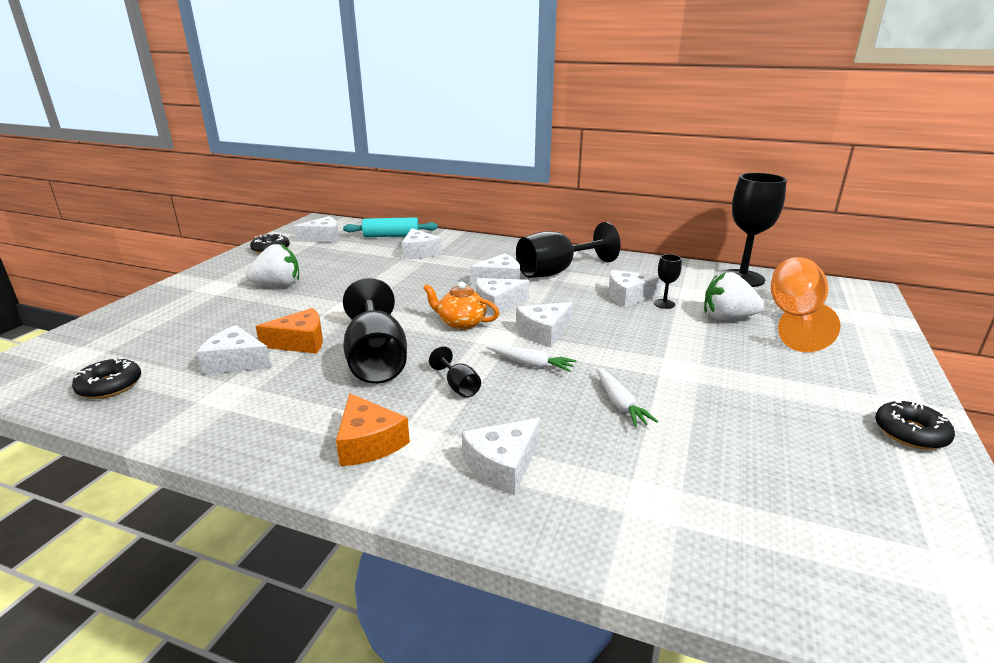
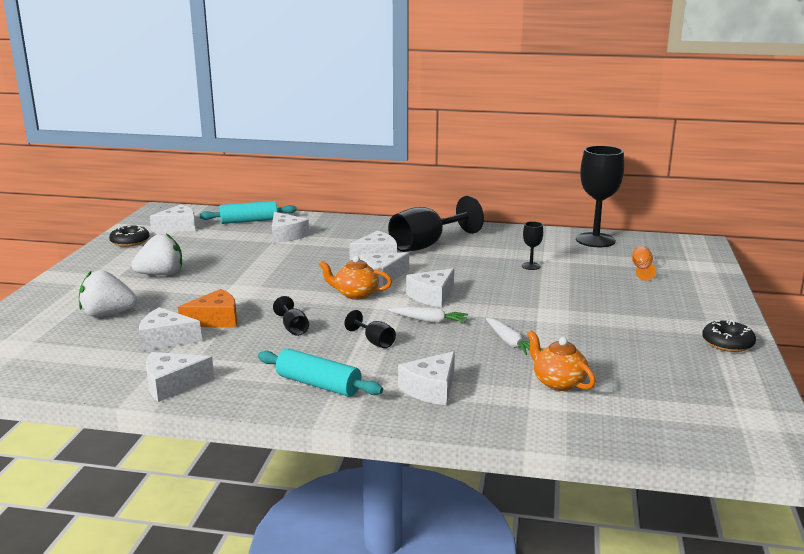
camera: 10 degrees left, 5 degrees down
black donut [72,357,141,399] -> none
orange cheese [336,393,410,466] -> turquoise rolling pin [258,349,383,397]
black goblet [343,277,407,384] -> black goblet [273,296,309,336], size x0.45
white cheese [608,270,662,308] -> white cheese moved to [146,352,214,402]
white strawberry [704,272,764,320] -> white strawberry moved to [79,270,137,317]
orange goblet [771,257,840,352] -> orange goblet [632,246,656,281], size x0.45
none -> orange teapot [527,330,596,391]

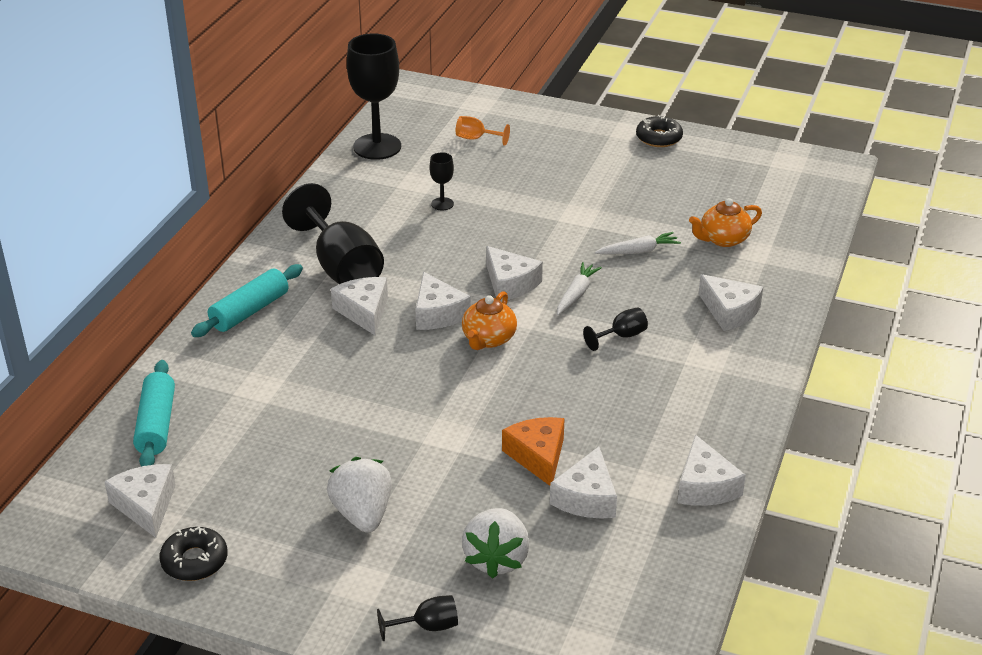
camera: 80 degrees left, 15 degrees up
turquoise rolling pin [258,349,383,397] -> turquoise rolling pin moved to [191,264,303,337]
white cheese [272,212,309,243] -> none
black goblet [273,296,309,336] -> black goblet moved to [377,595,458,641]

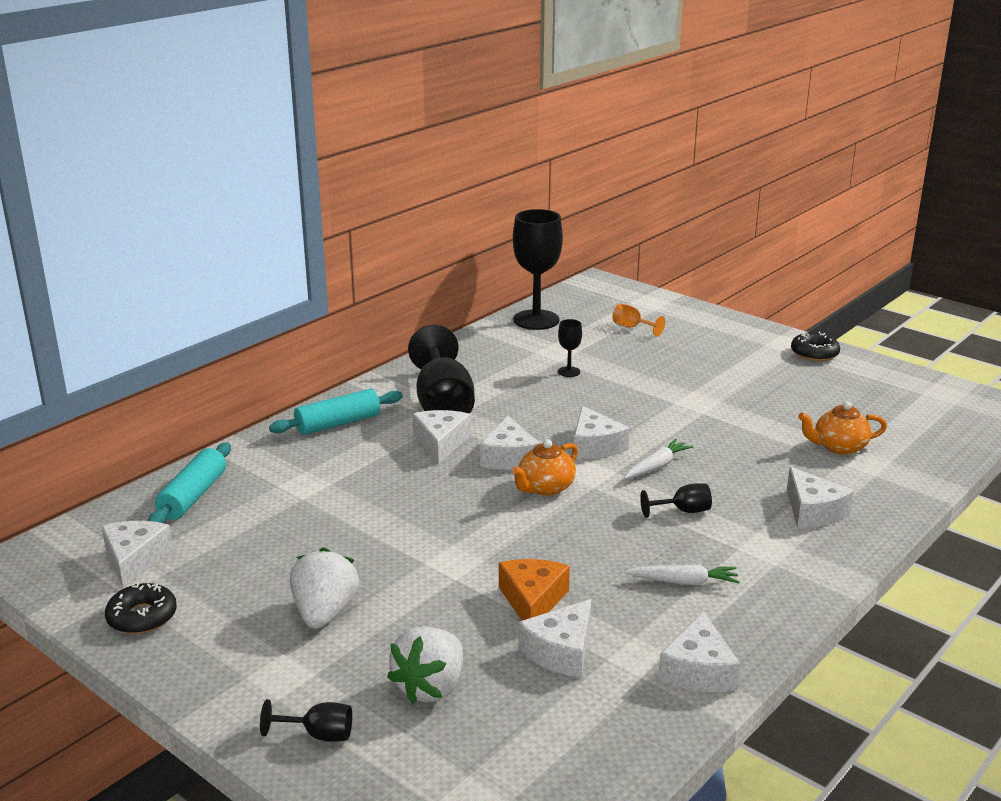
camera: 20 degrees right, 10 degrees down
white carrot [595,232,681,255] -> white carrot moved to [625,565,740,585]

